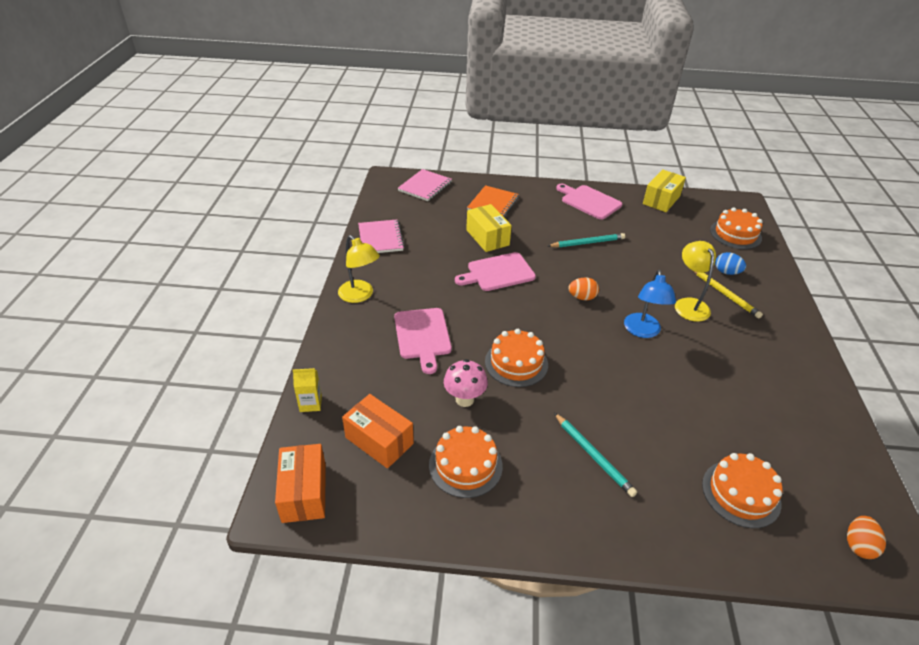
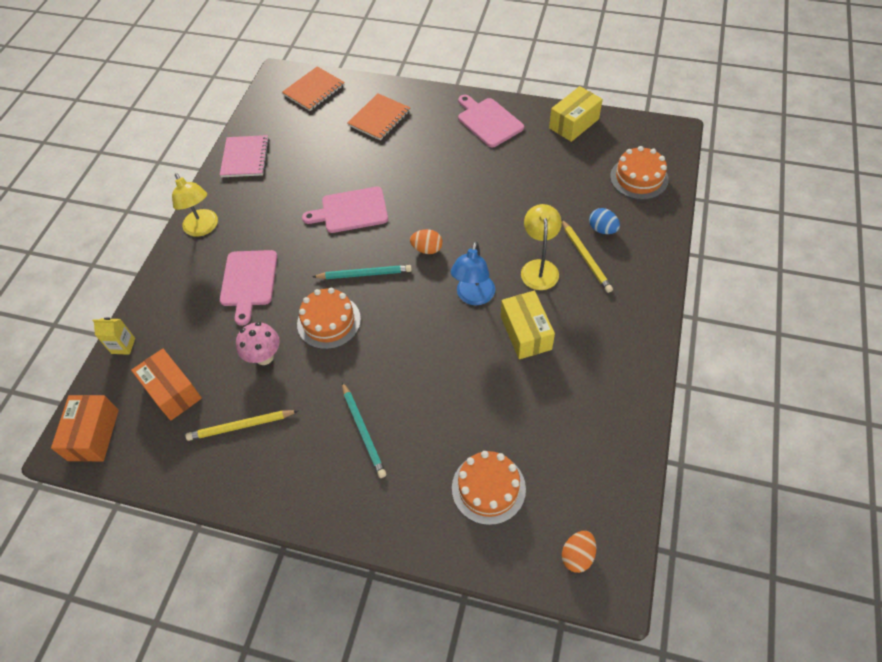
camera: 15 degrees right, 15 degrees up
pink notebook [398,169,452,201] -> orange notebook [282,66,345,111]
orange cake [429,426,503,498] -> yellow pencil [186,410,298,441]
yellow box [466,204,512,252] -> yellow box moved to [501,291,555,359]
turquoise pencil [548,233,625,248] -> turquoise pencil moved to [312,265,412,279]

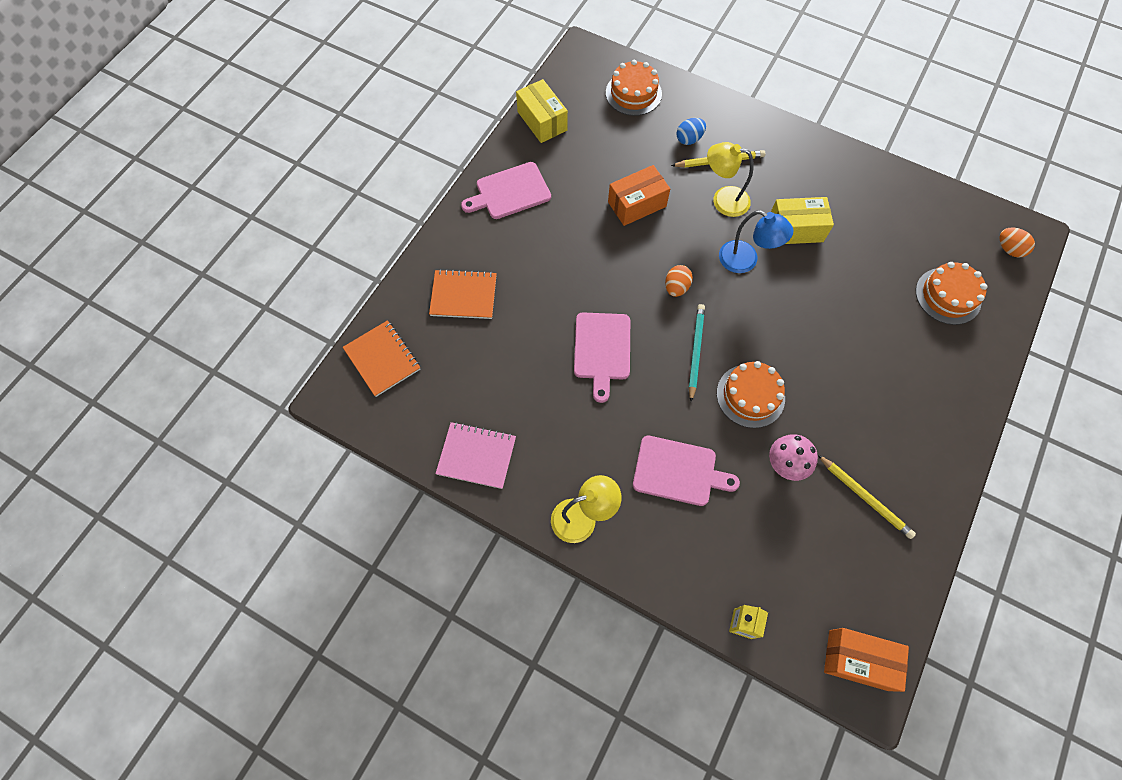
camera: 80 degrees left, 10 degrees up
orange box [131,349,202,420] -> orange box moved to [608,165,670,226]
yellow pencil [186,410,298,441] -> yellow pencil turned 45 degrees counterclockwise [818,455,916,539]
turquoise pencil [342,382,386,478] -> none
orange notebook [347,94,410,141] -> orange notebook turned 45 degrees counterclockwise [429,269,497,319]

